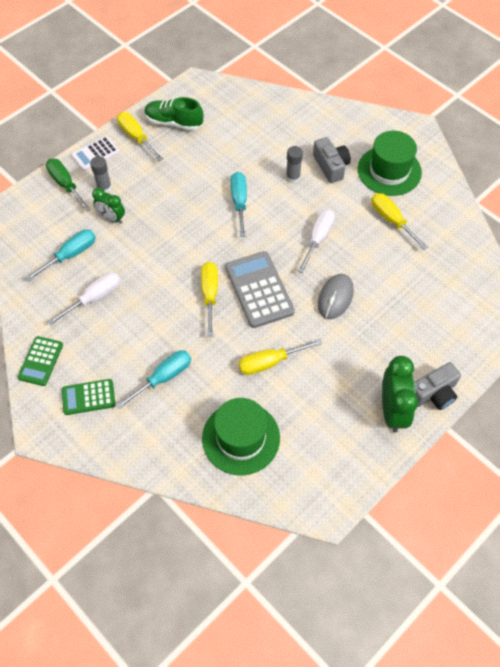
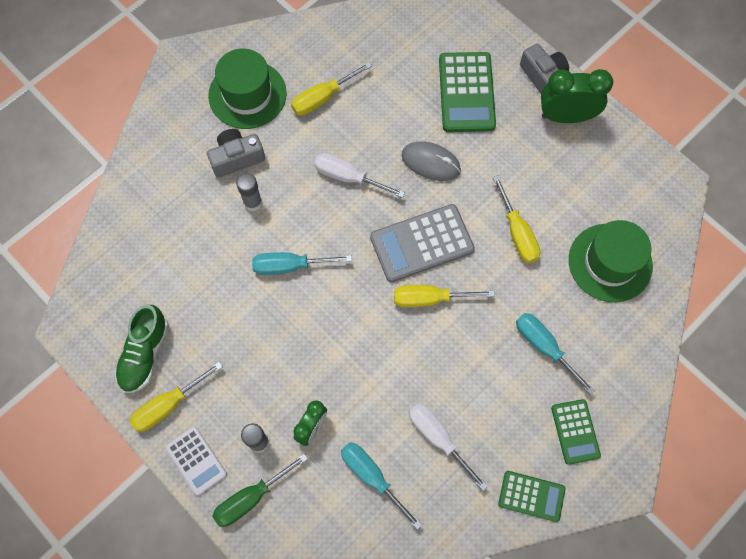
camera: 90 degrees left, 10 degrees up
none -> green calculator [439,52,496,132]

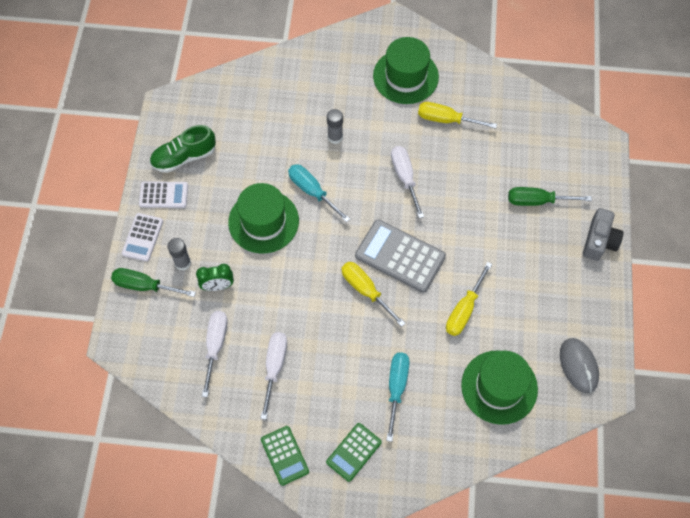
camera: 50 degrees right, 5 degrees down
yellow screwdriver [129,362,223,432] -> white calculator [139,182,188,208]
grey camera [207,129,265,178] -> none
turquoise screwdriver [341,442,422,530] -> white screwdriver [202,311,228,397]
grey mouse [401,141,461,181] -> grey mouse moved to [560,338,599,393]
green calculator [439,52,496,132] -> green screwdriver [508,187,592,206]
green clock [541,69,613,123] -> none
none -> green hat [228,183,299,254]

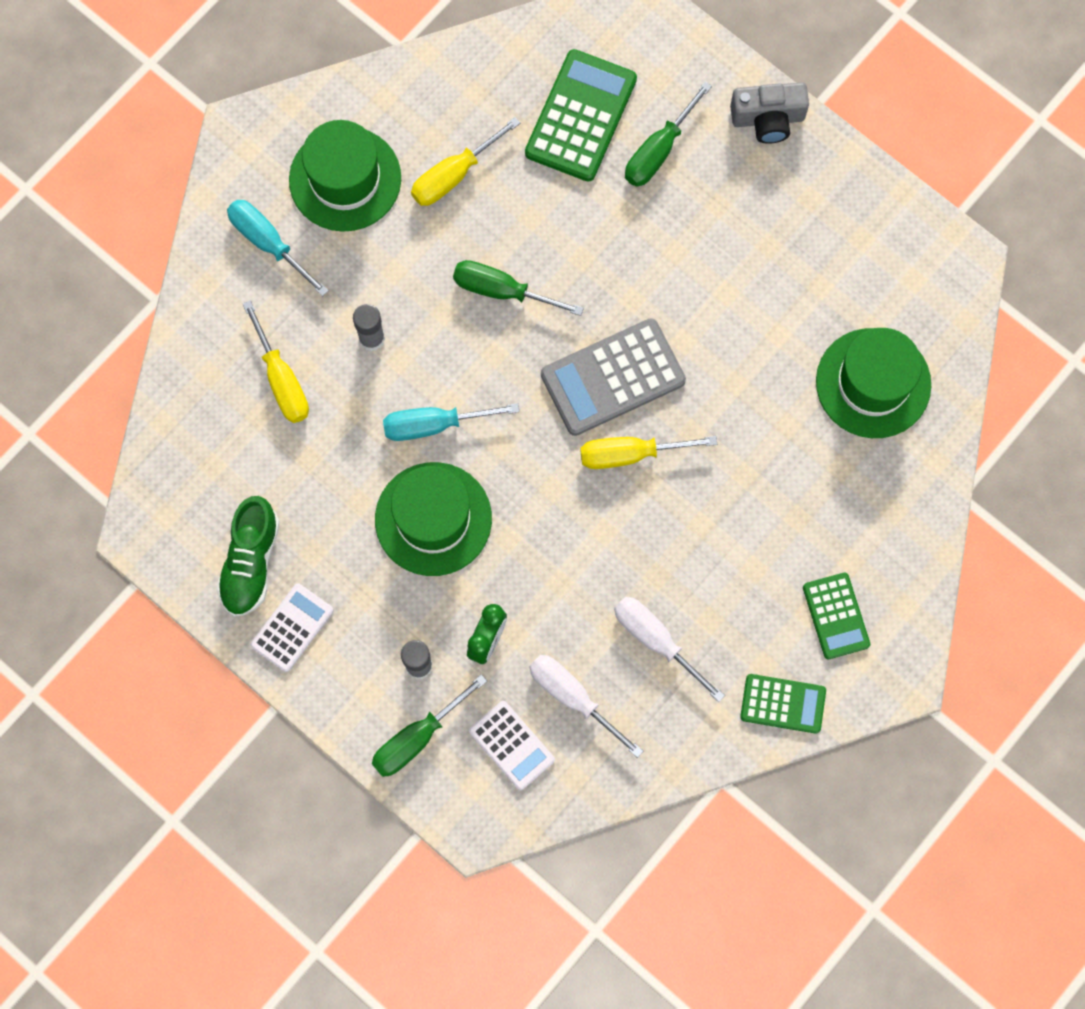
camera: 55 degrees left, 10 degrees up
white calculator [122,213,163,261] -> white calculator moved to [469,701,555,790]
turquoise screwdriver [386,353,410,442] -> turquoise screwdriver moved to [227,200,329,296]
white screwdriver [391,146,424,218] -> green screwdriver [453,260,584,316]
yellow screwdriver [446,262,492,336] -> yellow screwdriver moved to [243,300,309,423]
grey mouse [560,338,599,393] -> none
grey camera [583,208,624,261] -> grey camera turned 120 degrees clockwise [730,82,809,144]
none -> green calculator [525,49,637,182]

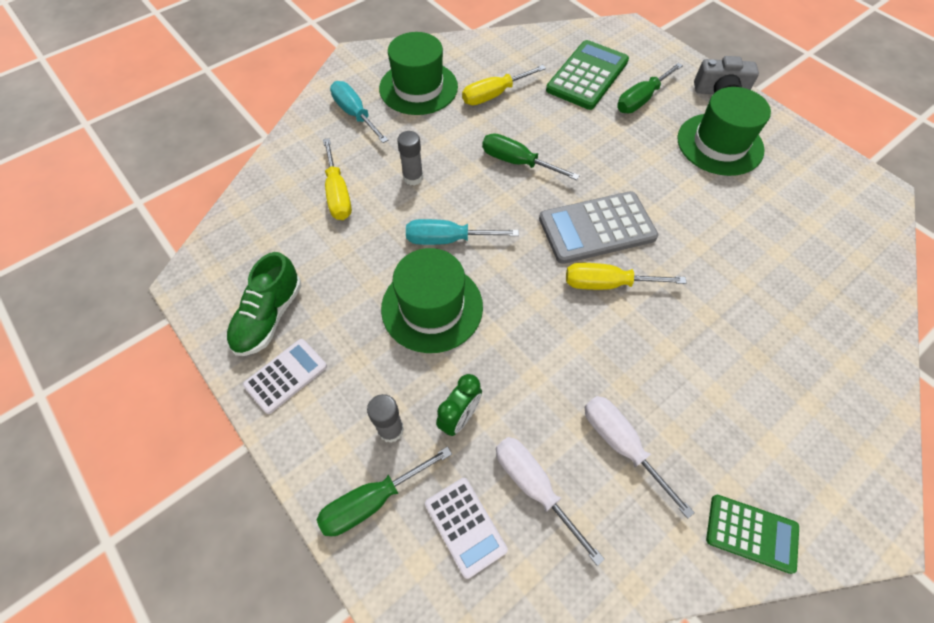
camera: 10 degrees right, 15 degrees down
green calculator [803,573,870,659] -> none
green hat [816,328,931,438] -> green hat moved to [677,87,771,176]

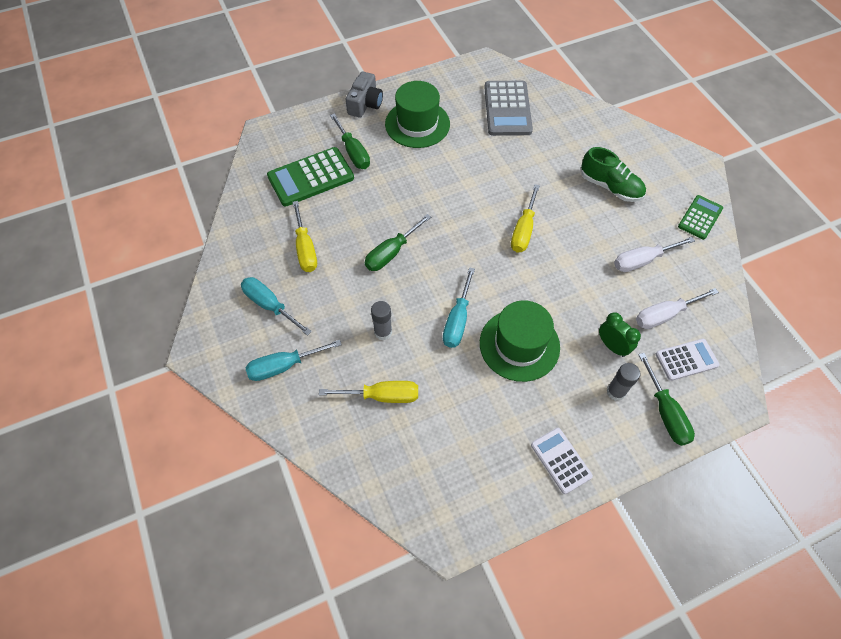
camera: 75 degrees left, 0 degrees up
green shoe [227,252,301,356] -> green shoe moved to [581,147,646,202]
green hat [379,32,458,115] -> turquoise screwdriver [241,277,312,336]
grey calculator [539,191,659,264] -> grey calculator moved to [484,81,533,136]
green calculator [546,40,629,110] -> green calculator turned 75 degrees counterclockwise [267,147,354,206]

